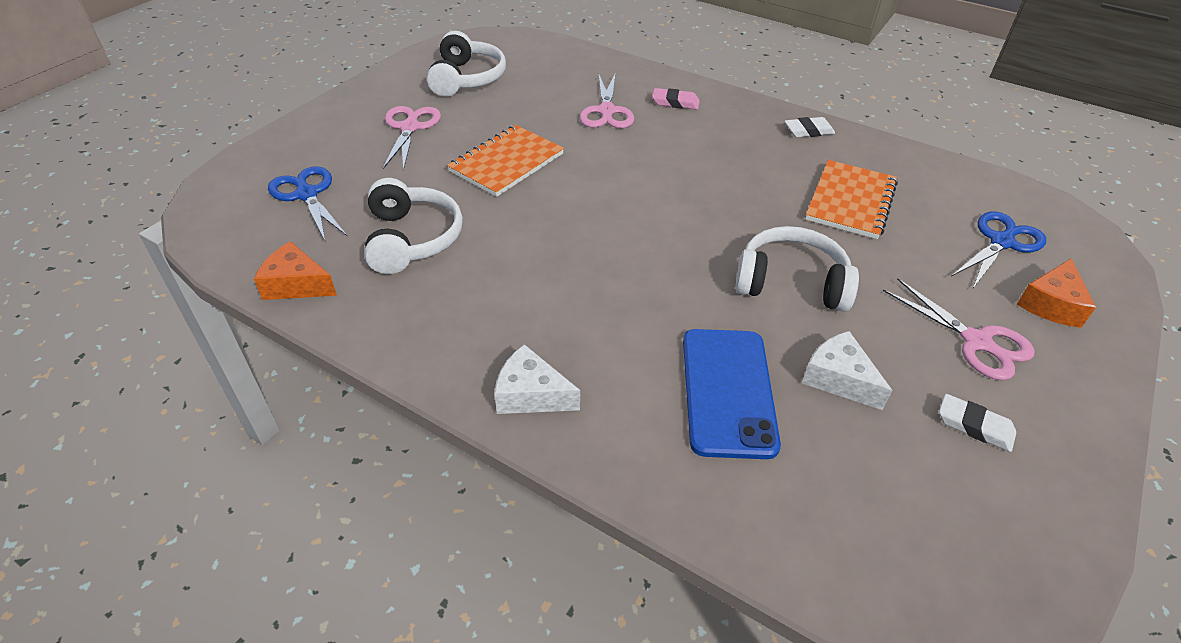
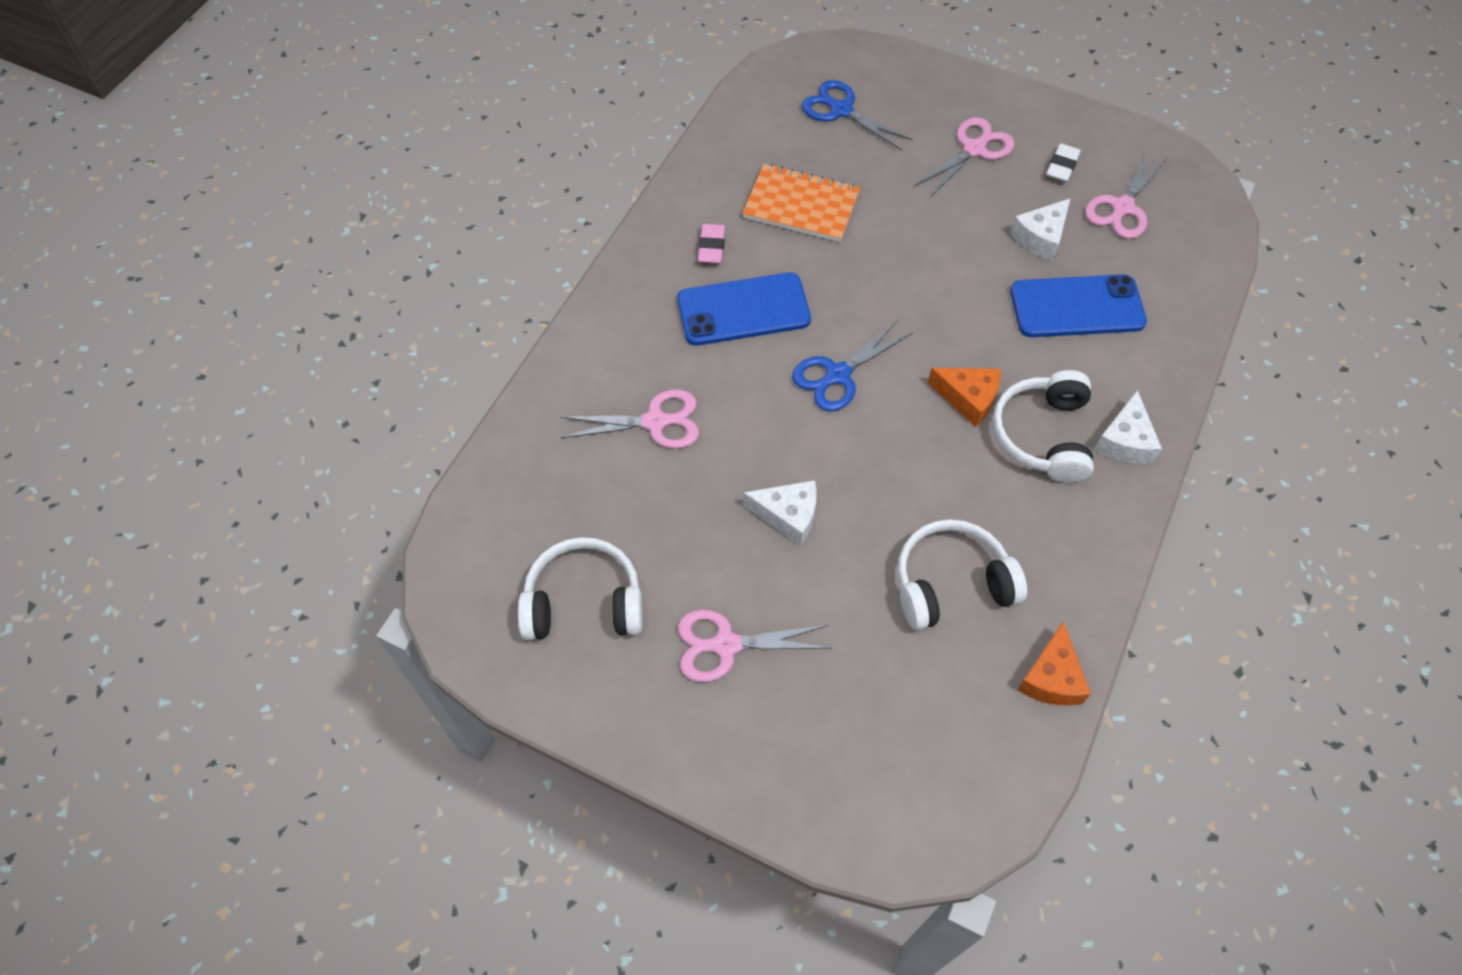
camera: 95 degrees left, 15 degrees up
blue scissors [268,166,348,241] -> blue scissors moved to [792,320,913,411]
orange notebook [447,125,564,197] -> white cheese [743,480,817,546]
pink eraser [652,88,699,109] -> pink eraser moved to [698,224,725,263]
white headphones [735,226,859,312] -> white headphones moved to [993,370,1094,483]
white eraser [784,117,835,138] -> none
orange cheese [1017,258,1096,328] -> orange cheese moved to [928,368,1000,427]
none -> blue phone [677,273,811,346]
none -> pink scissors [1085,151,1167,239]

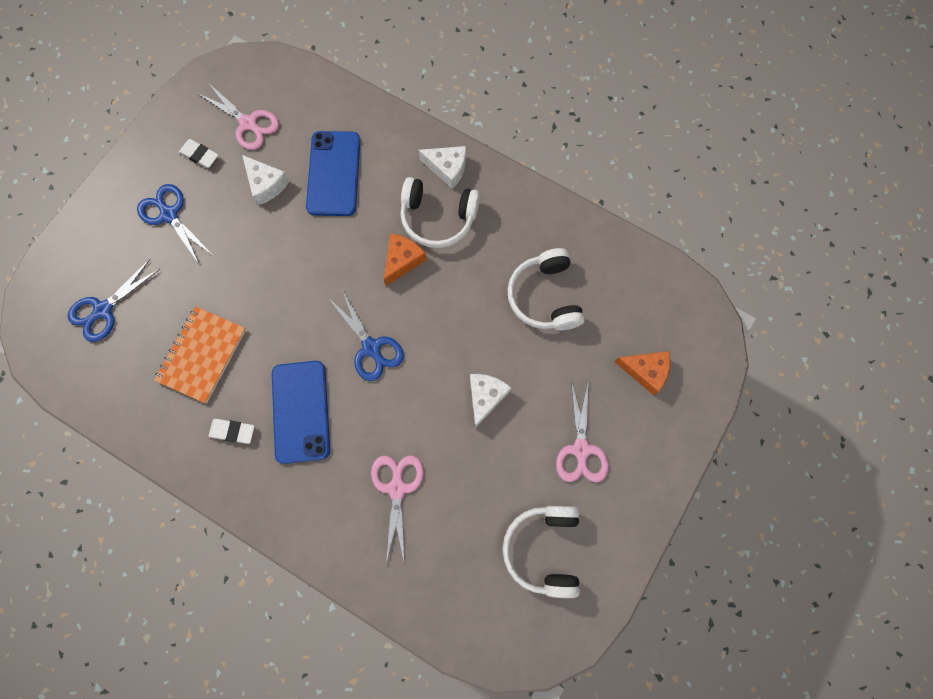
camera: 85 degrees left, 15 degrees up
pink eraser [698,224,725,263] -> white eraser [209,419,254,444]
pink scissors [915,117,1014,198] -> blue scissors [137,184,211,264]
orange cheese [1017,621,1091,706] -> orange cheese moved to [615,351,670,395]

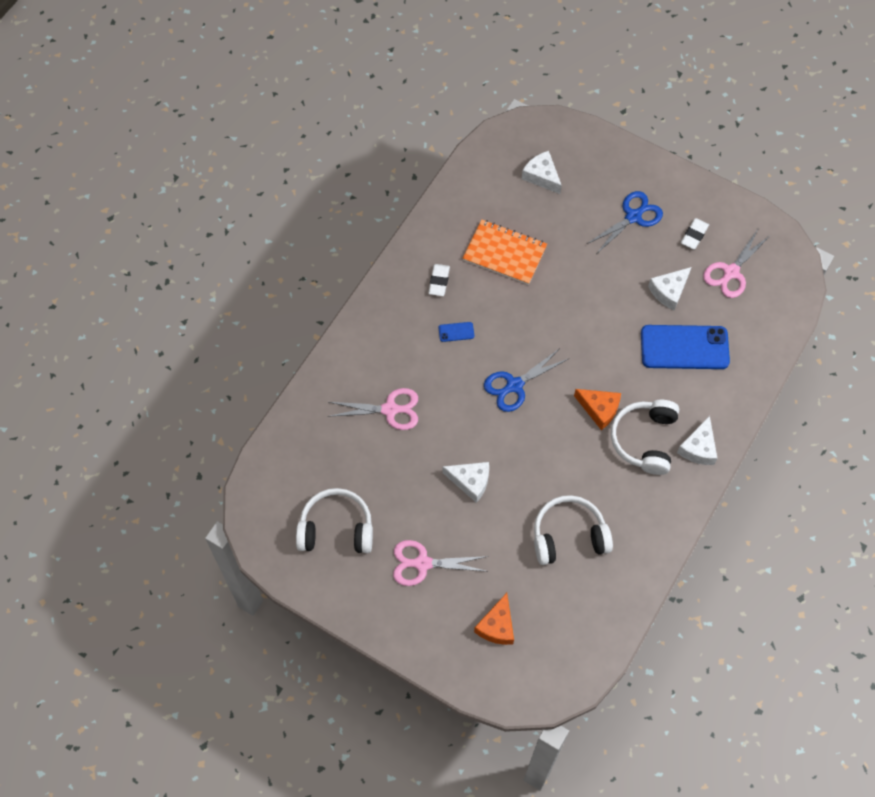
camera: 90 degrees right, 10 degrees down
blue scissors [68,259,160,342] -> white cheese [522,151,562,194]
blue phone [272,361,330,464] -> blue phone [439,322,474,342], size x0.40

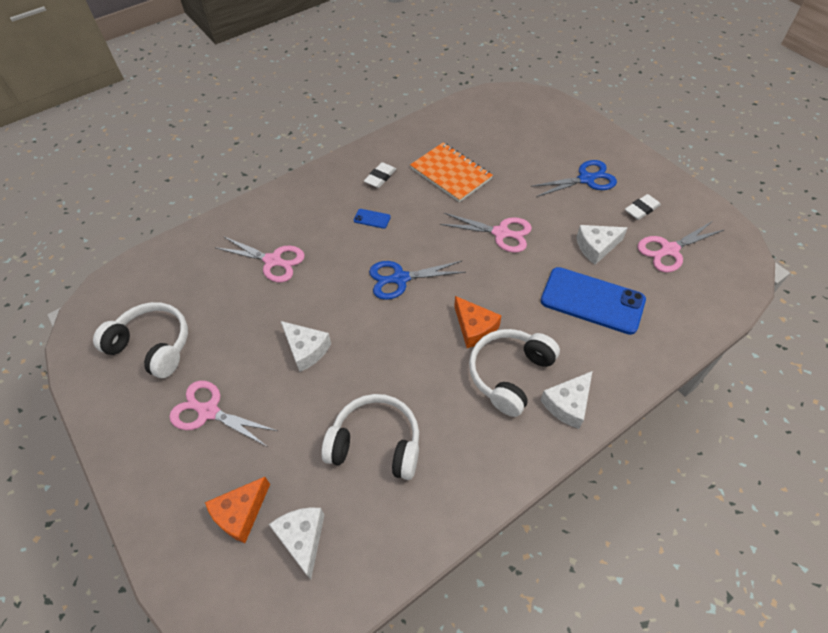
camera: 25 degrees right, 10 degrees down
white cheese [522,151,562,194] -> white cheese moved to [269,507,325,579]
none -> pink scissors [440,213,532,253]

